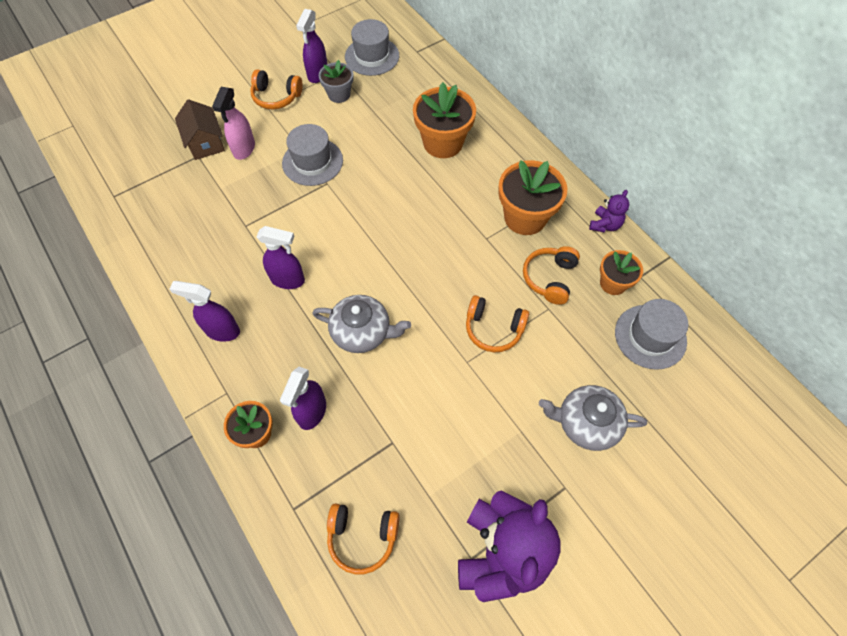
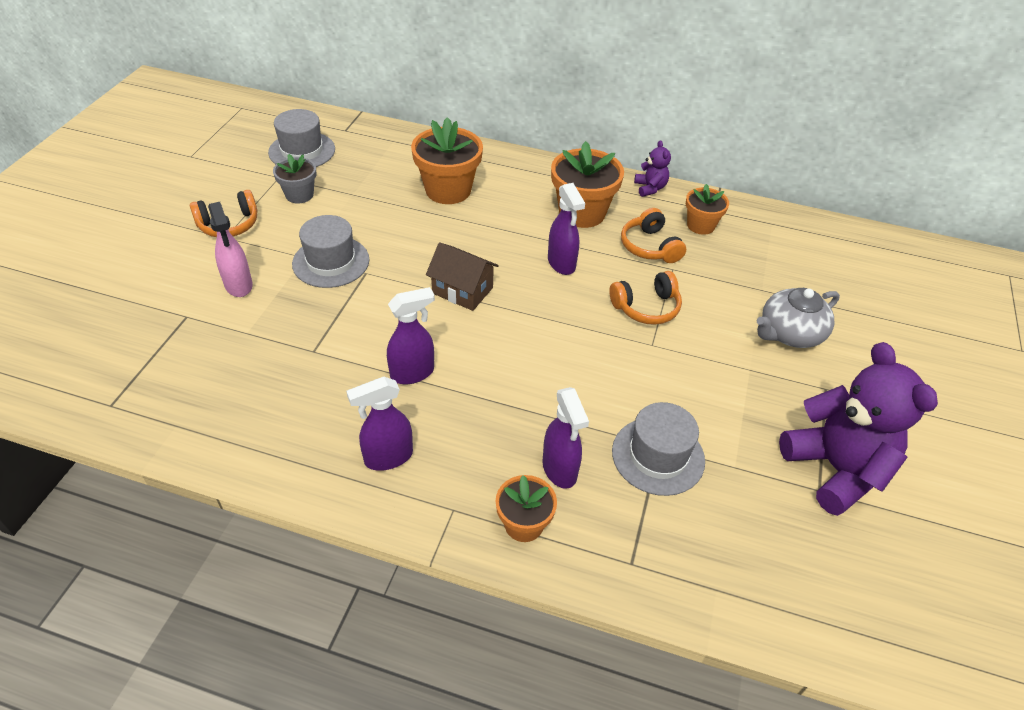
camera: 40 degrees left, 15 degrees down
brown house [175,99,225,160] -> brown house moved to [426,242,499,311]
purple spray bottle [296,9,327,83] -> purple spray bottle moved to [548,183,585,275]
grey teapot [312,295,411,353] -> none
orange headphones [327,503,400,574] -> none
grey hat [615,299,688,370] -> grey hat moved to [612,402,705,496]

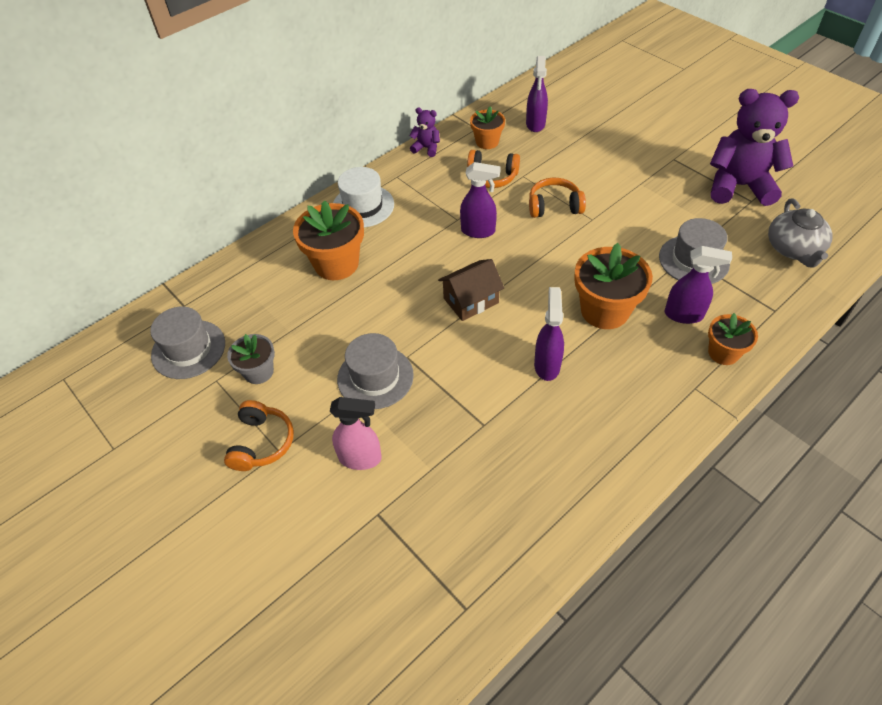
camera: 55 degrees left, 5 degrees up
purple spray bottle [346,377,413,471] -> purple spray bottle moved to [526,56,548,132]
orange flower pot [551,141,624,228] -> orange flower pot moved to [574,243,653,329]
orange headphones [609,271,682,325] -> orange headphones turned 105 degrees counterclockwise [529,178,586,218]
grey teapot [757,288,840,348] -> grey teapot moved to [768,198,833,267]
none -> white hat [333,167,394,228]

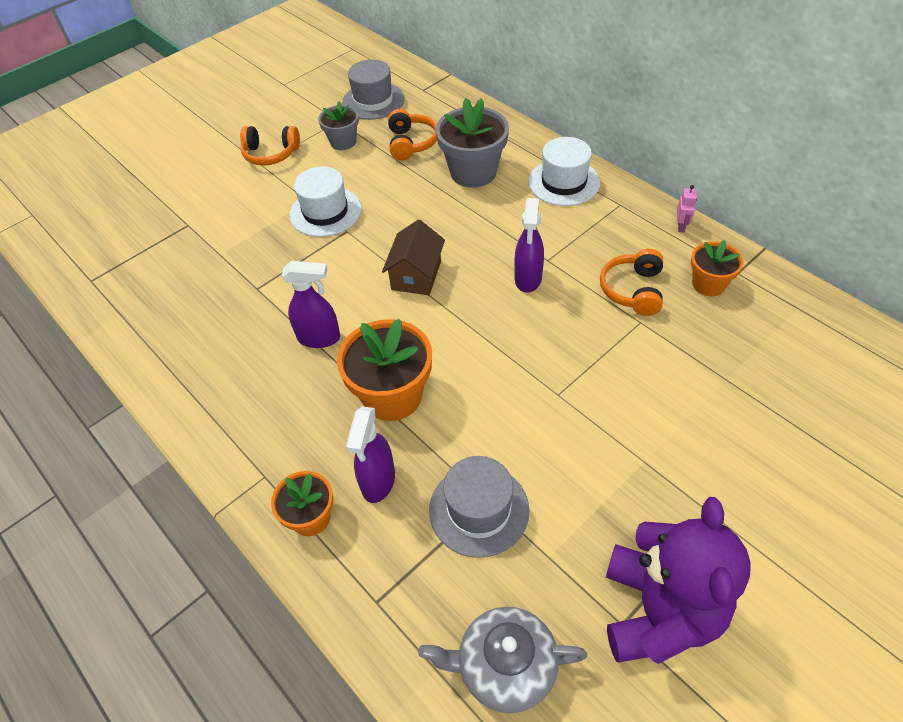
camera: 90 degrees right, 0 degrees up
orange flower pot [293,200,364,280] -> grey flower pot [436,98,509,188]
pink spray bottle [330,397,382,470] -> none
grey hat [337,333,414,409] -> white hat [289,166,361,237]
purple teddy bear [409,108,440,157] -> pink robot [677,185,697,232]
brown house [438,259,504,321] -> brown house turned 45 degrees clockwise [382,219,445,295]
purple spray bottle [526,56,548,132] -> none
orange headphones [529,178,586,218] -> orange headphones moved to [388,109,437,160]

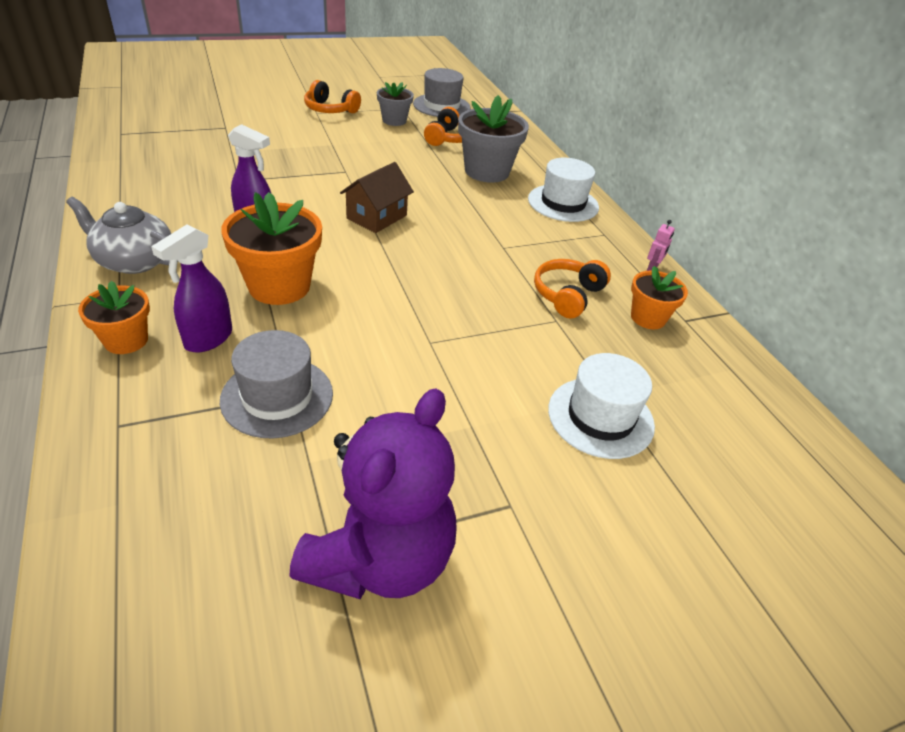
camera: 15 degrees right, 10 degrees down
white hat [289,166,361,237] -> white hat moved to [548,353,655,459]
grey teapot [418,607,587,713] -> grey teapot moved to [66,197,171,274]
purple spray bottle [514,198,544,293] -> none

